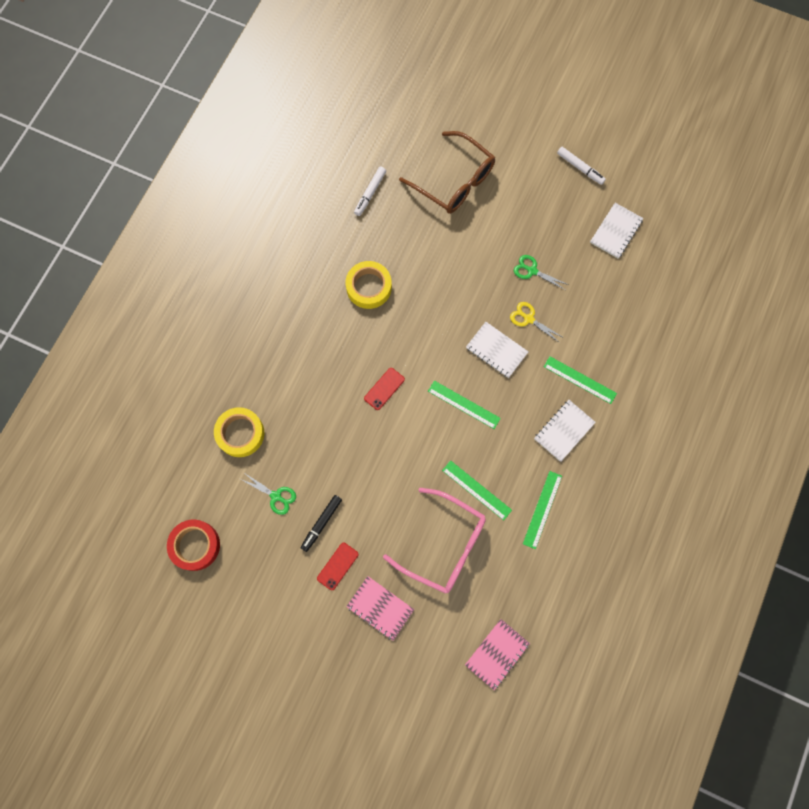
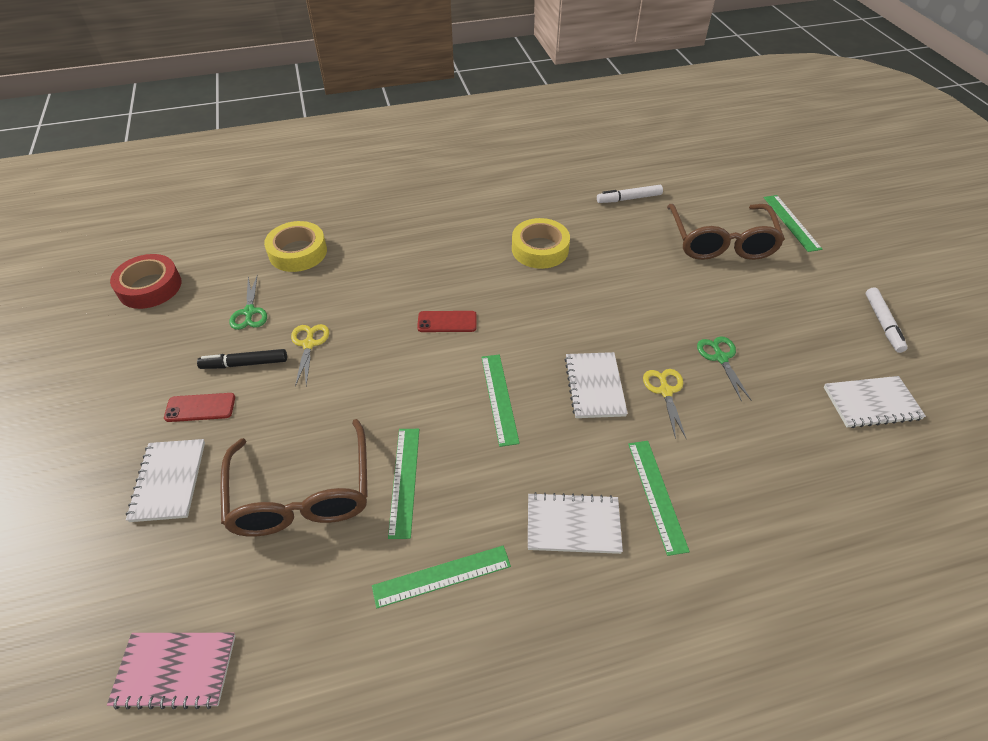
camera: 50 degrees right, 25 degrees down
pink notebook [346,576,414,641] -> white notebook [126,439,205,522]
pink glasses [383,488,486,594] -> brown glasses [221,419,368,536]
none -> yellow scissors [291,324,329,386]
none -> green ruler [764,195,822,252]

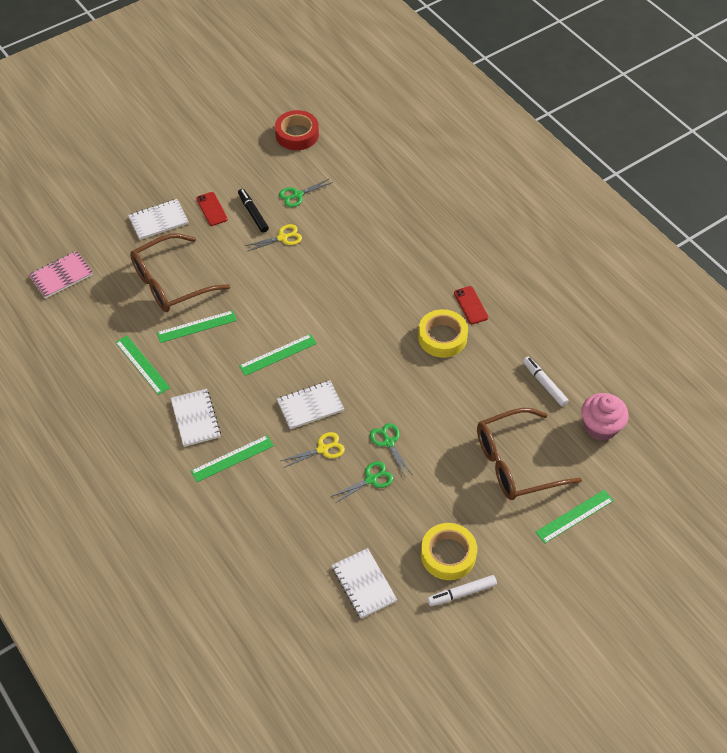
camera: 70 degrees right, 5 degrees up
pink notebook [107,633,236,709] -> pink notebook turned 75 degrees clockwise [29,251,93,299]
yellow tape [264,221,327,272] -> yellow tape moved to [421,523,477,580]
red phone [417,311,477,332] -> red phone moved to [454,286,488,324]
none -> green scissors [370,423,412,477]
none -> pink cupcake [581,393,629,441]

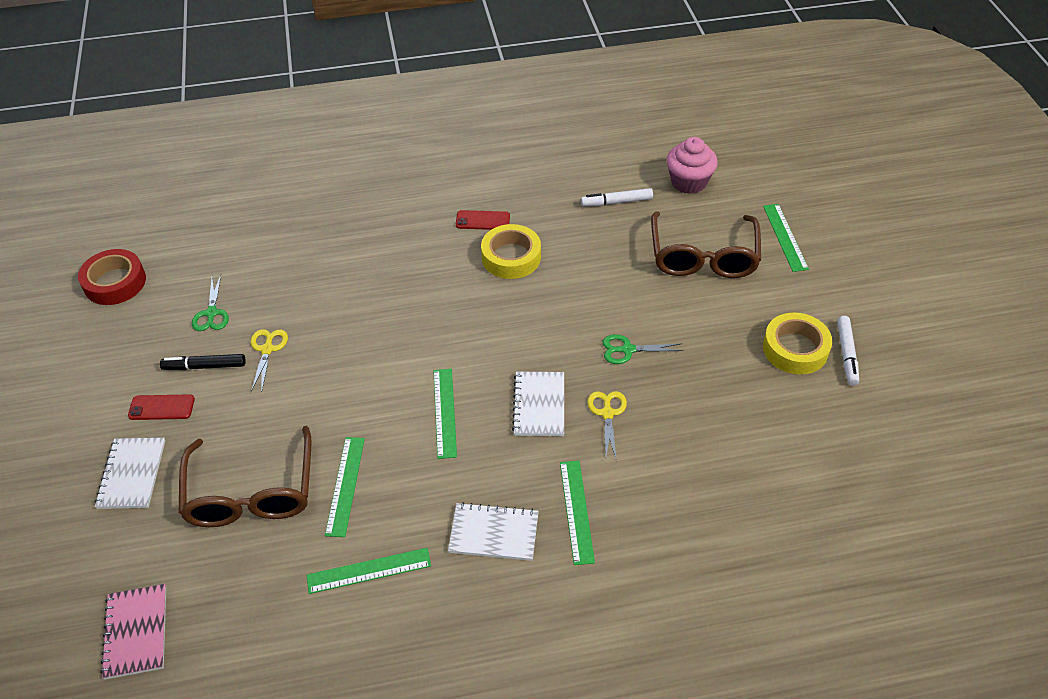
camera: 65 degrees left, 5 degrees down
green scissors [330,461,393,503] -> none
white notebook [332,548,397,619] -> none

